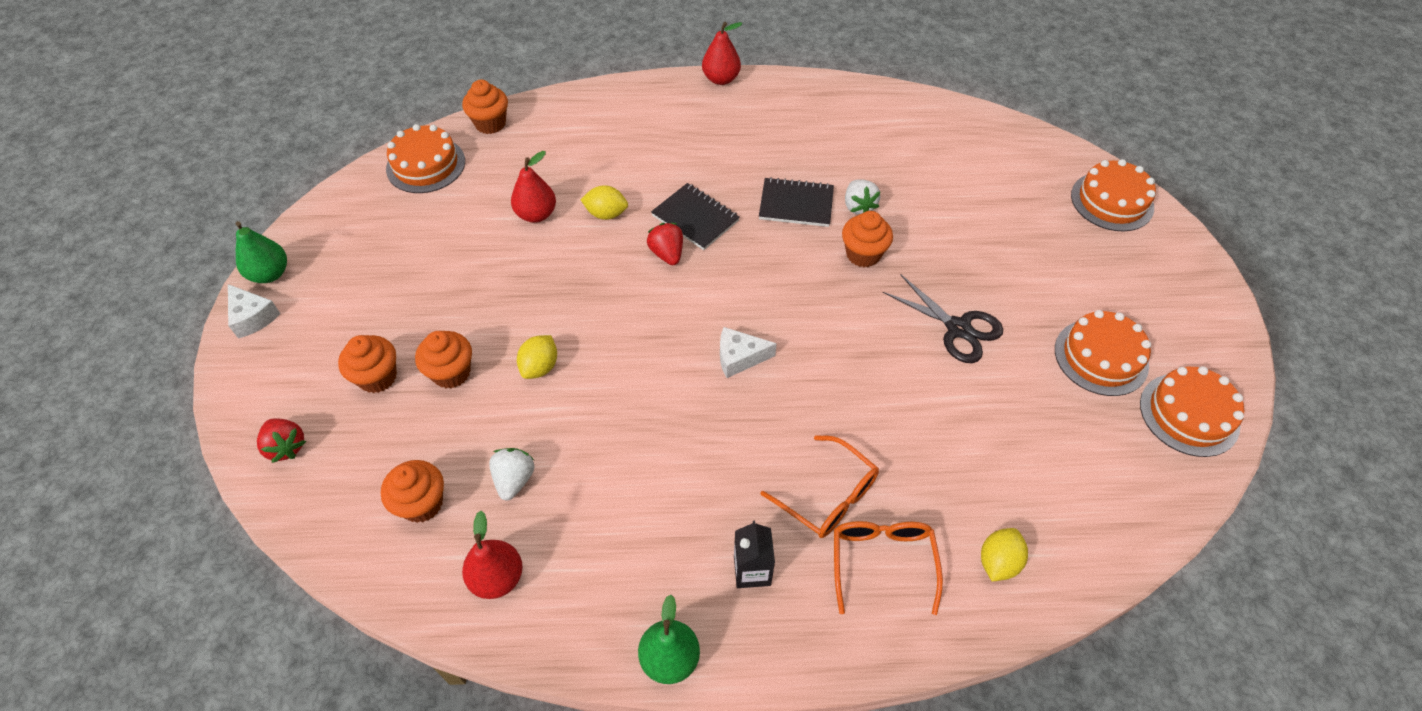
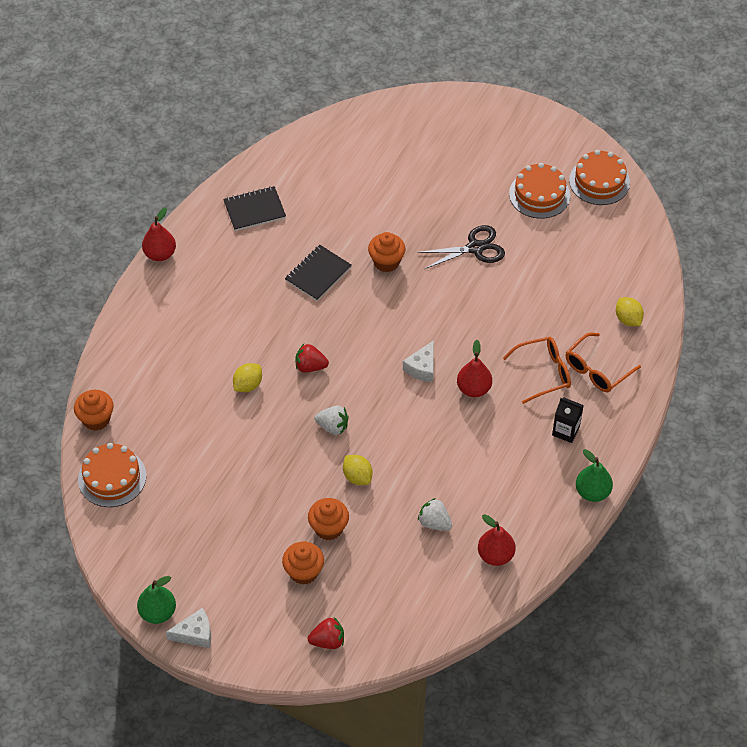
camera: 60 degrees left, 0 degrees up
orange cupcake [381,460,444,523] -> none
red pear [511,151,556,223] -> red pear moved to [457,340,492,397]
black notebook [651,183,740,250] -> black notebook moved to [223,186,286,231]
orange glasses [834,521,943,615] -> orange glasses turned 75 degrees counterclockwise [566,333,641,393]
white strawberry [845,180,880,215] -> white strawberry moved to [315,406,349,435]
orange cake [1071,159,1156,232] -> none

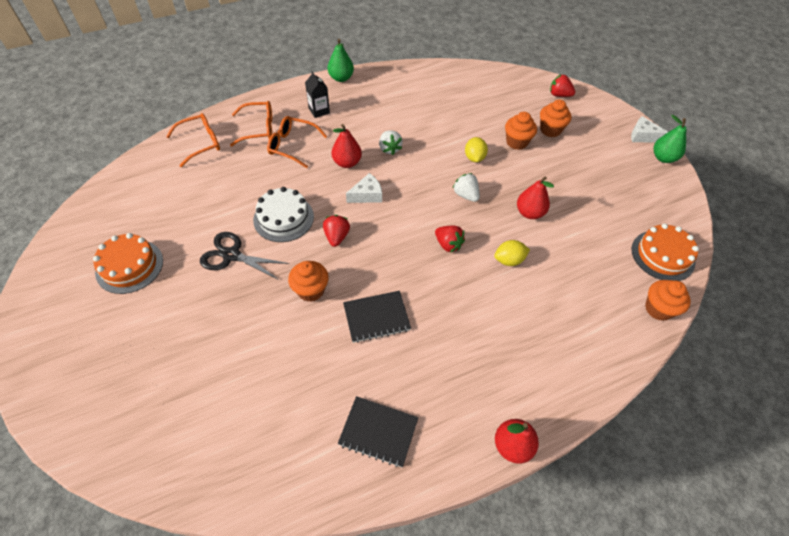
camera: 145 degrees left, 0 degrees up
white strawberry [418,498,452,531] -> white strawberry moved to [379,130,403,155]
red pear [478,514,516,566] -> red pear moved to [517,176,554,219]
orange cake [569,150,630,205] -> none
yellow lemon [616,297,644,326] -> orange glasses [166,113,220,167]
none -> white cake [253,187,314,242]
none -> red strawberry [323,215,350,247]

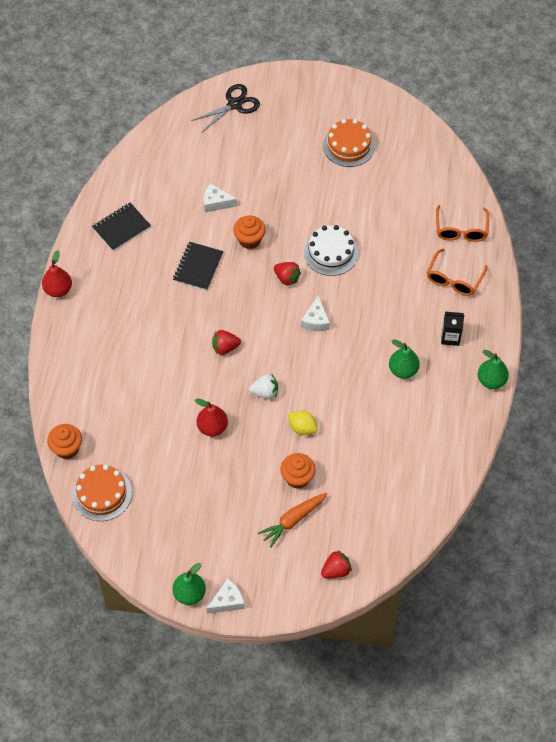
camera: 125 degrees right, 5 degrees up
black scissors [200,232,289,280] -> black scissors moved to [191,84,260,132]
orange glasses [267,116,327,168] -> none
red pear [331,124,362,168] -> none
white strawberry [379,130,403,155] -> none
yellow lemon [494,240,530,266] -> none
orange cupcake [540,100,571,137] -> orange carrot [258,493,327,548]
none -> white cheese [204,183,237,213]
none -> green pear [389,339,420,379]

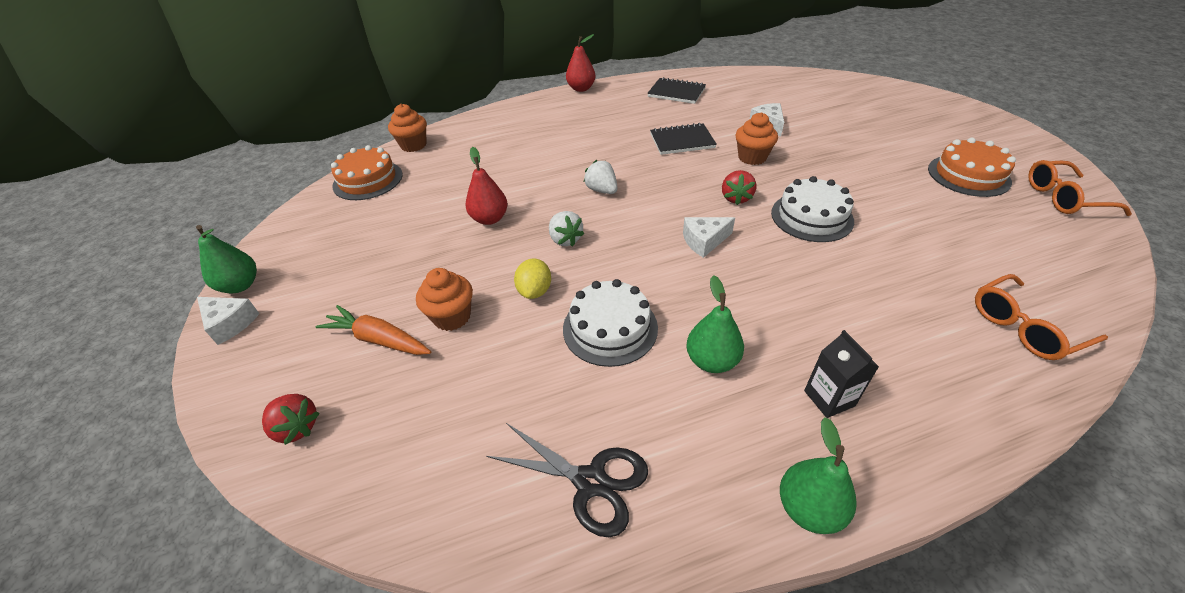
camera: 65 degrees right, 15 degrees down
black scissors [191,84,260,132] -> black scissors moved to [486,423,648,537]
red strawberry [212,330,241,355] -> white strawberry [584,160,617,194]
orange glasses [427,248,487,296] -> orange glasses moved to [1028,160,1132,216]
none -> white cake [563,279,658,367]

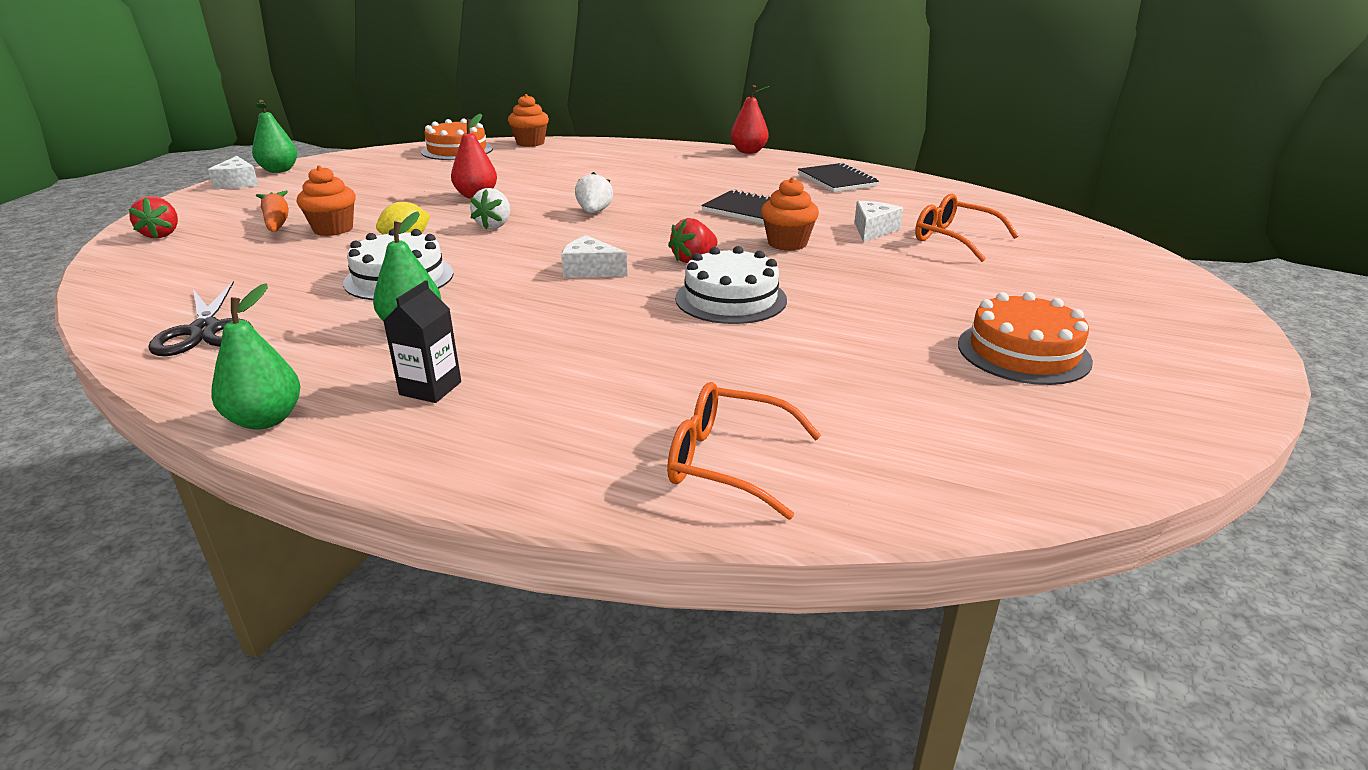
camera: 40 degrees right, 15 degrees down
orange glasses [1028,160,1132,216] -> orange glasses moved to [915,194,1018,262]

